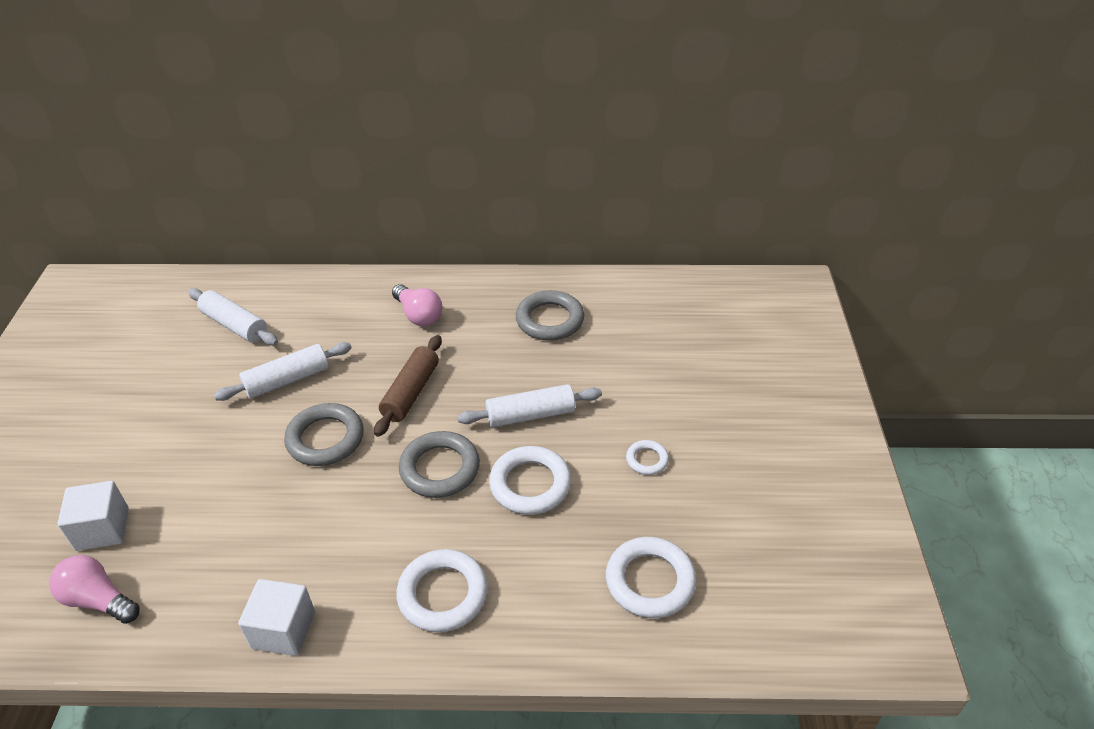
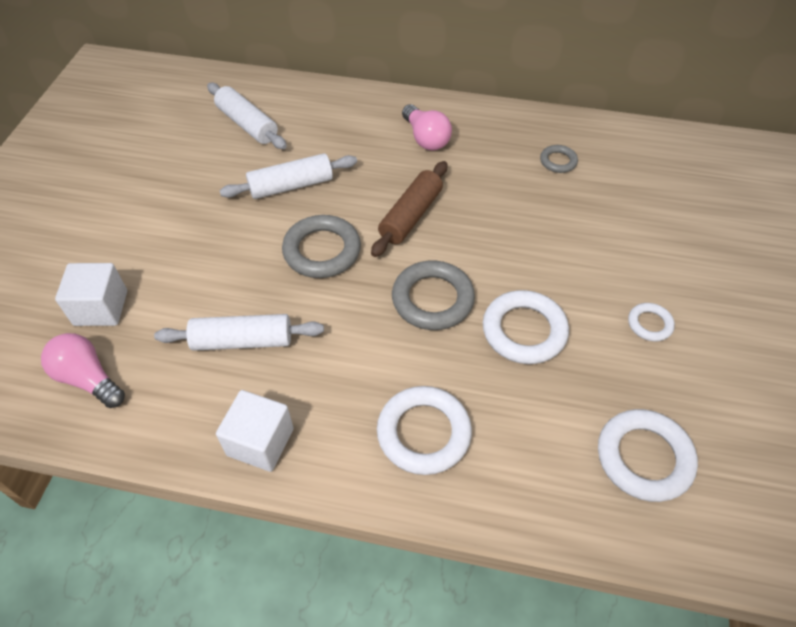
camera: 10 degrees right, 10 degrees up
white rolling pin [457,384,602,427] -> white rolling pin moved to [154,314,324,351]
grey ring [516,290,584,341] -> grey ring [540,145,578,173], size x0.53

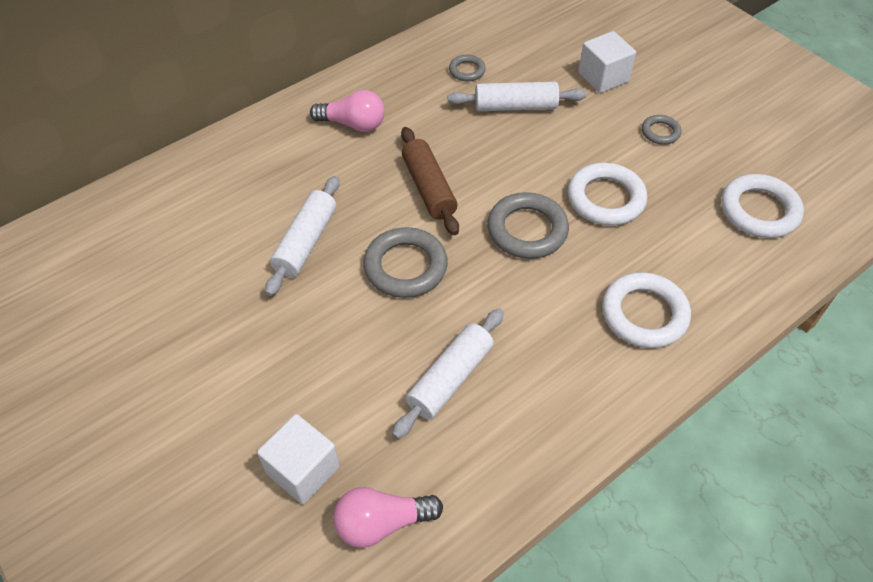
camera: 50 degrees left, 0 degrees up
white rolling pin [207,83,287,149] -> white rolling pin moved to [448,82,586,111]
white cube [216,390,294,472] -> white cube moved to [578,31,636,93]
white ring [628,303,675,342] -> grey ring [642,115,681,145]

